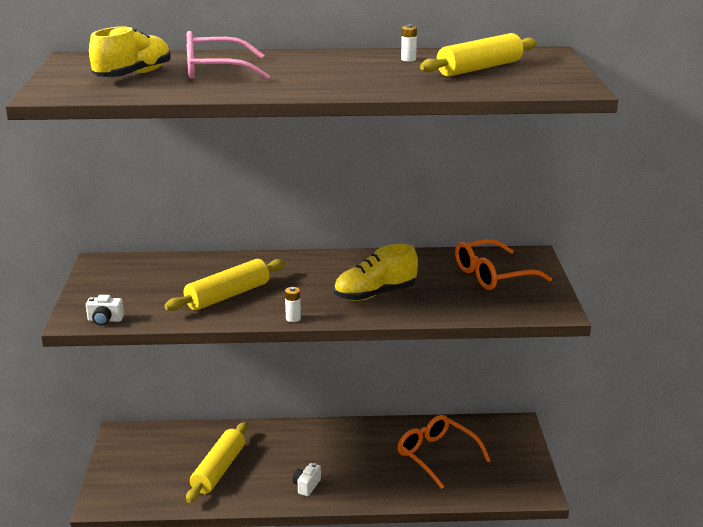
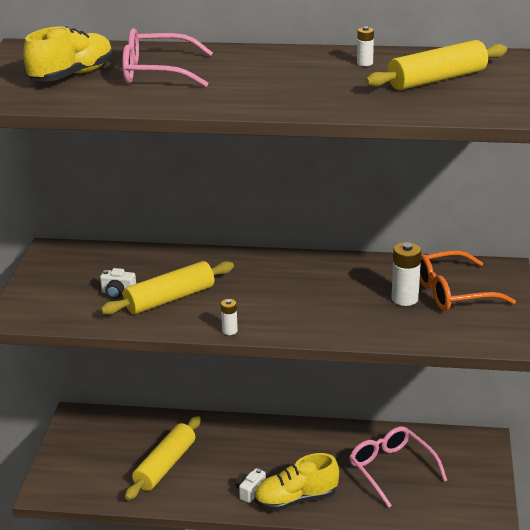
camera: 10 degrees right, 5 degrees up
white camera [86,295,124,326] -> white camera moved to [100,268,136,299]
yellow shoe [334,244,418,301] -> yellow shoe moved to [254,453,339,511]
orange glasses [398,415,491,489] -> pink glasses [349,426,448,508]
none -> white battery [392,242,421,306]

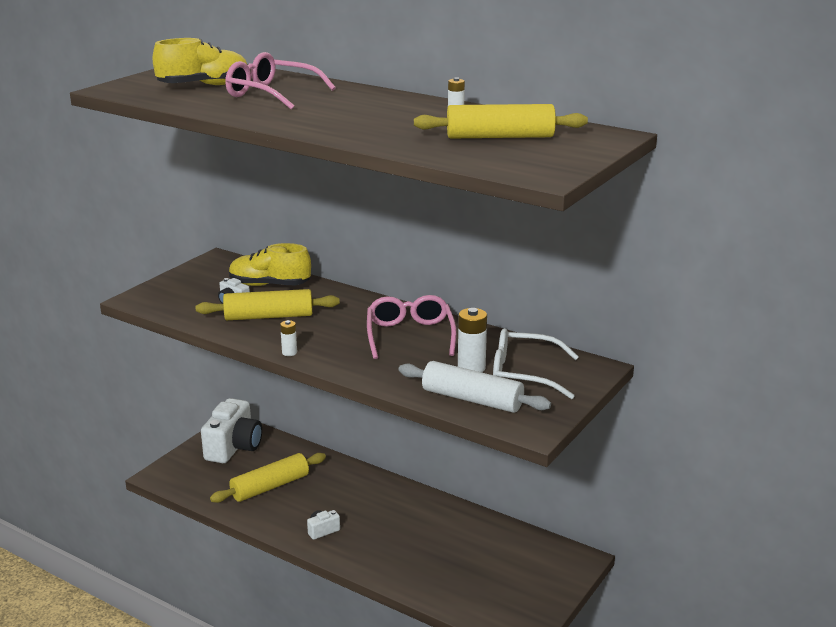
camera: 25 degrees right, 5 degrees down
yellow shoe [254,453,339,511] -> yellow shoe moved to [229,243,311,286]
pink glasses [349,426,448,508] -> pink glasses moved to [367,295,456,359]
orange glasses [420,250,516,311] -> white glasses [493,328,579,399]
none -> white camera [201,398,262,463]
none -> white rolling pin [398,361,551,413]

